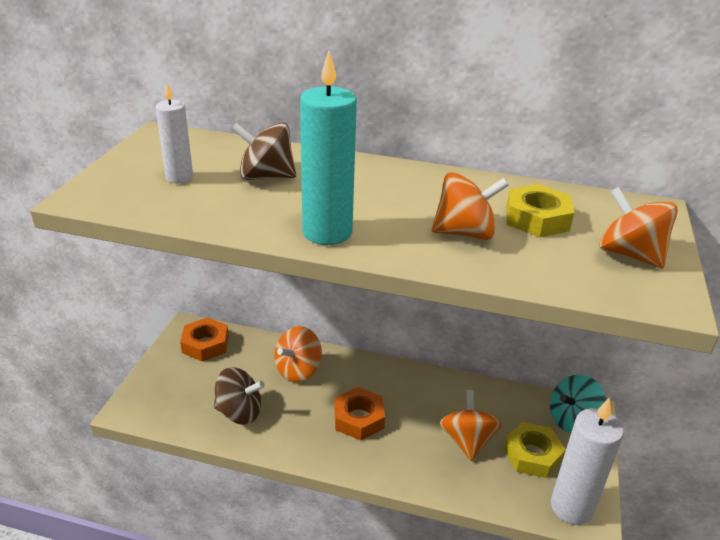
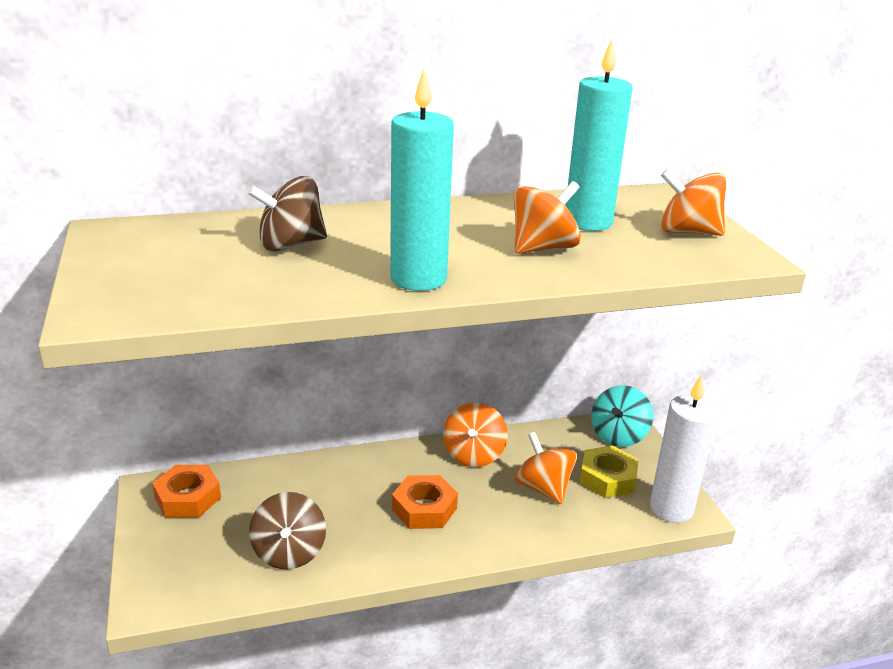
camera: 30 degrees left, 5 degrees down
white candle [156,83,193,183] -> none
brown spinning top [214,367,265,425] -> brown spinning top turned 105 degrees clockwise [249,492,326,570]
orange spinning top [274,326,322,382] -> orange spinning top moved to [443,402,508,467]
yellow nut [506,184,574,238] -> turquoise candle [565,39,633,231]

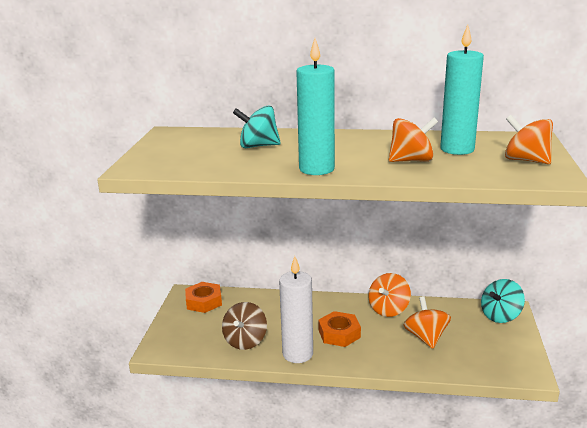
camera: 25 degrees right, 5 degrees down
brown spinning top [247,176,327,251] -> turquoise spinning top [233,106,281,148]
yellow nut [580,446,638,498] -> none
white candle [650,376,718,523] -> white candle moved to [279,256,313,363]

